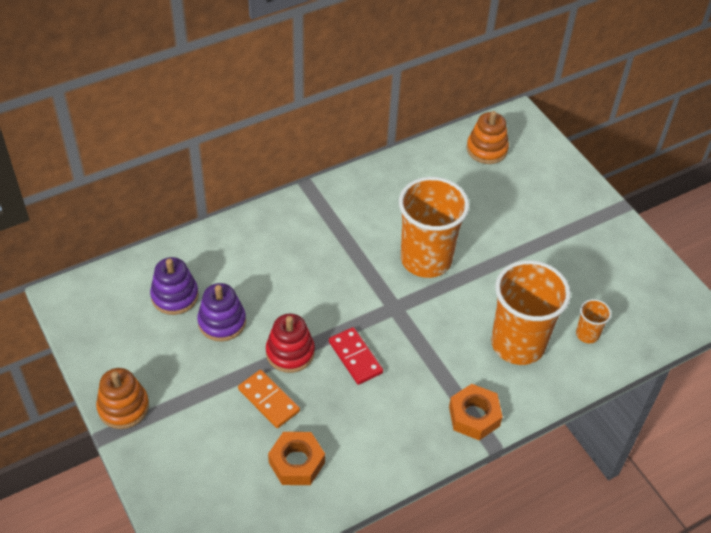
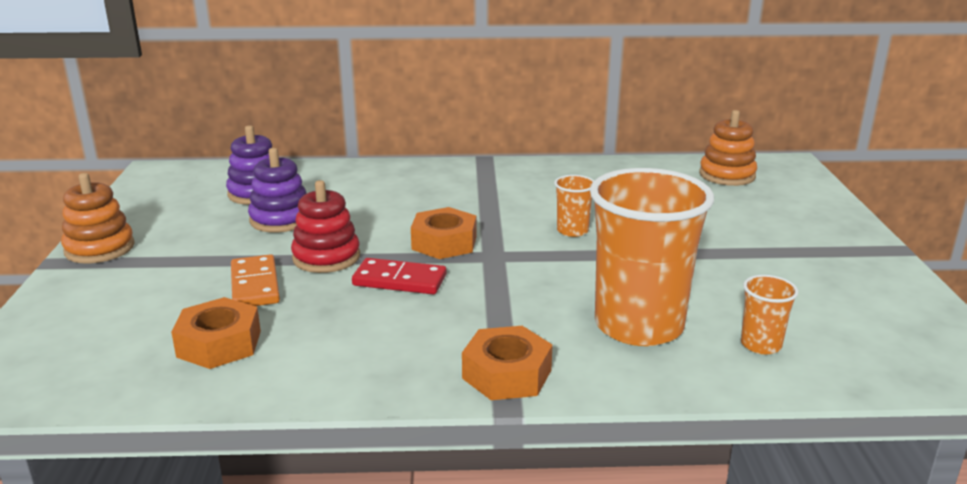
camera: 30 degrees right, 25 degrees down
red domino [329,327,383,385] -> red domino turned 75 degrees counterclockwise [352,258,446,294]
orange cup [399,177,469,278] -> orange cup [554,175,594,237], size x0.44
none -> orange nut [411,207,476,259]

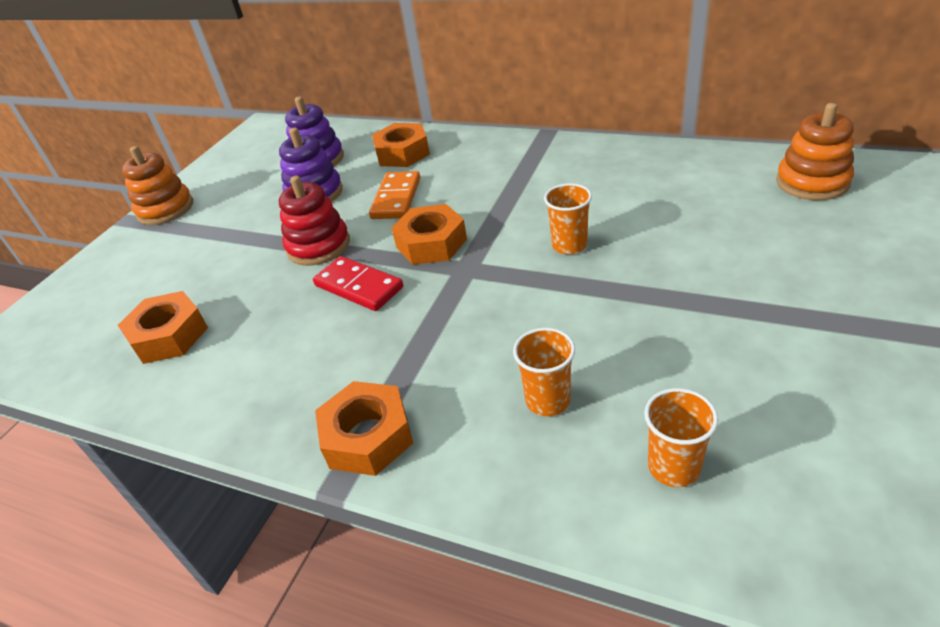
camera: 30 degrees right, 15 degrees up
orange domino [231,254,280,306] -> orange domino moved to [369,171,420,219]
orange cup [590,168,714,346] -> orange cup [513,328,575,416], size x0.44
none -> orange nut [372,123,430,167]

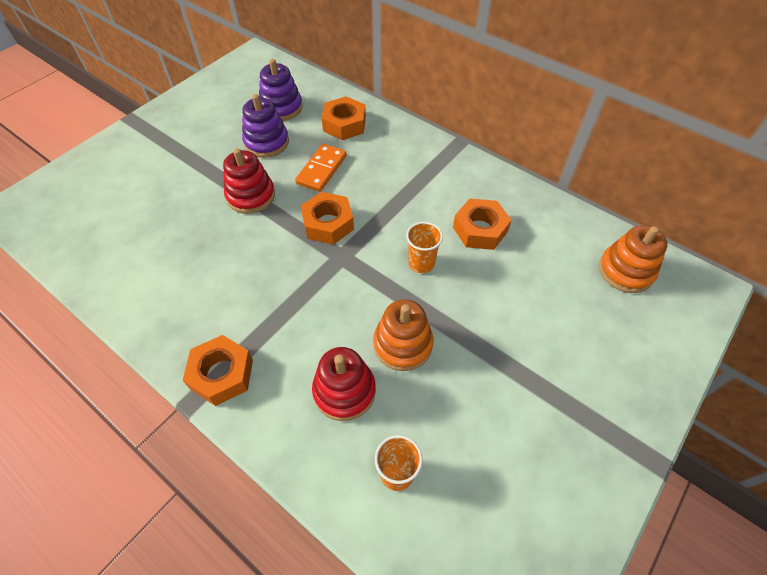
camera: 10 degrees right, 15 degrees up
orange nut [118,291,208,364] -> orange nut moved to [453,198,512,250]
orange stacking toy [122,146,193,225] -> orange stacking toy moved to [373,299,433,371]
red domino [313,256,403,311] -> none
orange cup [513,328,575,416] -> red stacking toy [312,347,376,421]

